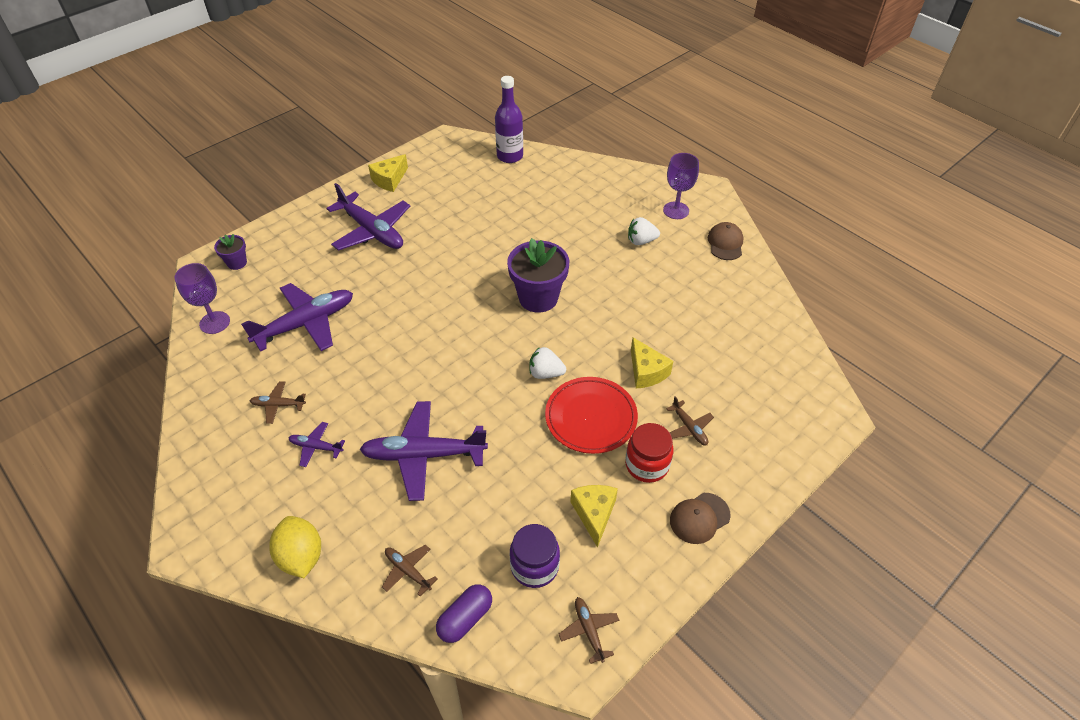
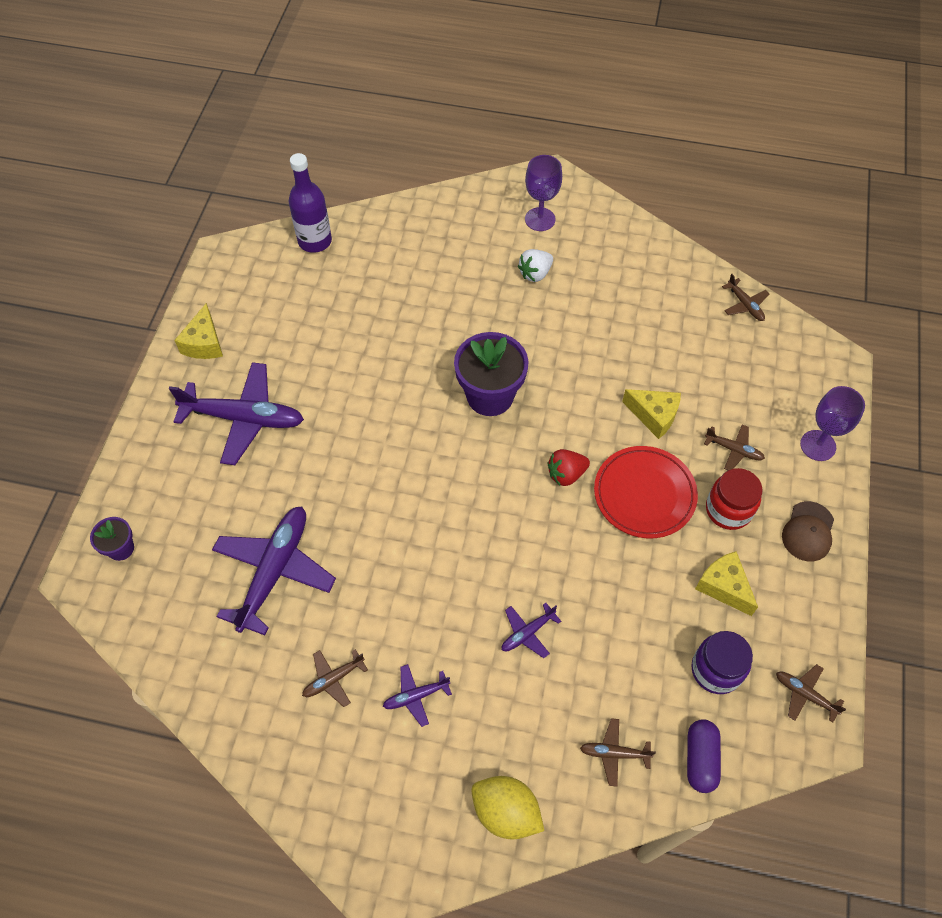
camera: 35 degrees left, 10 degrees up
purple goblet [175,263,230,334] -> purple goblet moved to [800,386,865,461]
purple plane [360,401,488,501] -> purple plane [502,603,561,658], size x0.47
white strawberry [529,347,566,379] -> red strawberry [548,449,590,486]
brown cap [708,222,744,260] -> none
none -> brown plane [722,274,770,321]

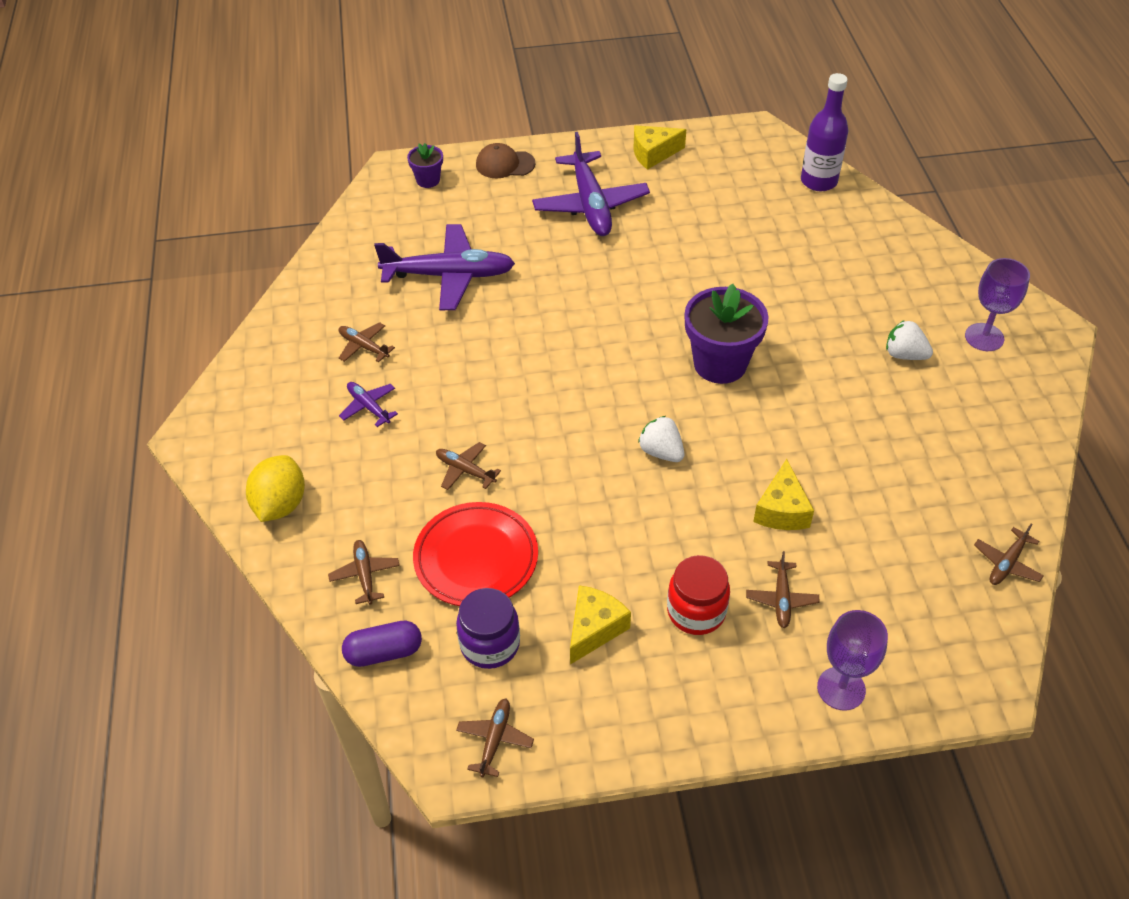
camera: 70 degrees right, 10 degrees down
purple plane [502,603,561,658] -> brown plane [436,442,501,490]
red strawberry [548,449,590,486] -> white strawberry [638,416,684,462]
red plate [594,446,698,538] -> red plate moved to [413,502,538,606]
brown cap [782,501,834,561] -> brown cap moved to [476,143,536,178]

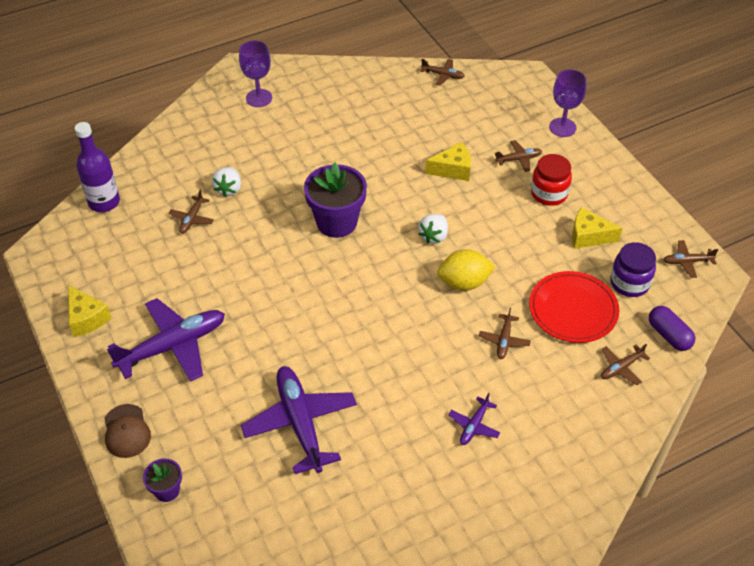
camera: 110 degrees left, 0 degrees up
yellow lemon [246,455,305,522] -> yellow lemon moved to [437,249,496,291]
brown plane [339,322,395,362] -> brown plane moved to [168,190,214,234]
white strawberry [886,320,933,360] -> white strawberry moved to [212,167,241,197]

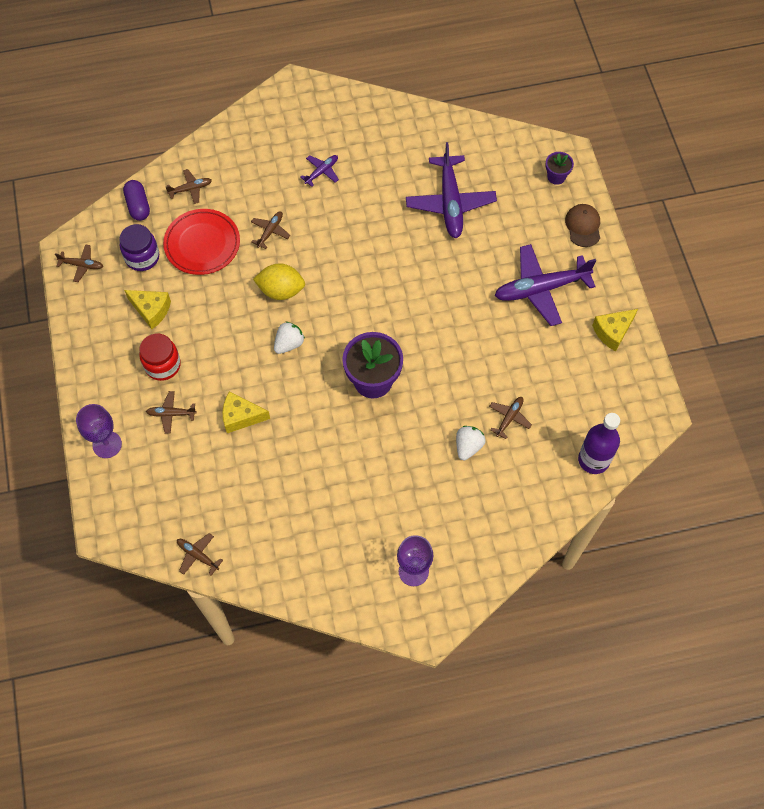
camera: 165 degrees left, 15 degrees up
yellow cheese [68,285,111,337] -> yellow cheese turned 105 degrees counterclockwise [592,309,638,351]

